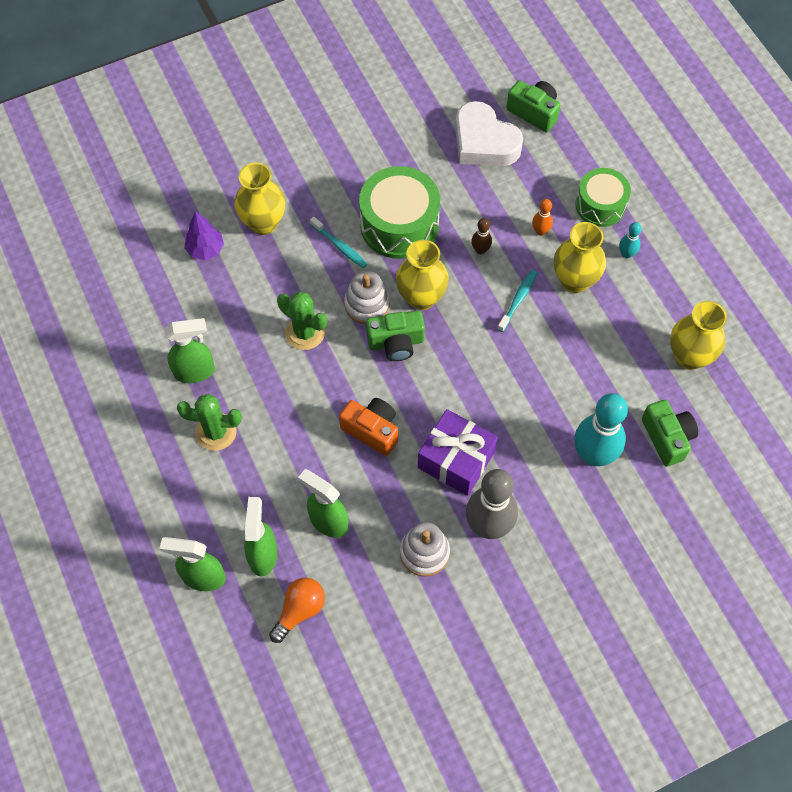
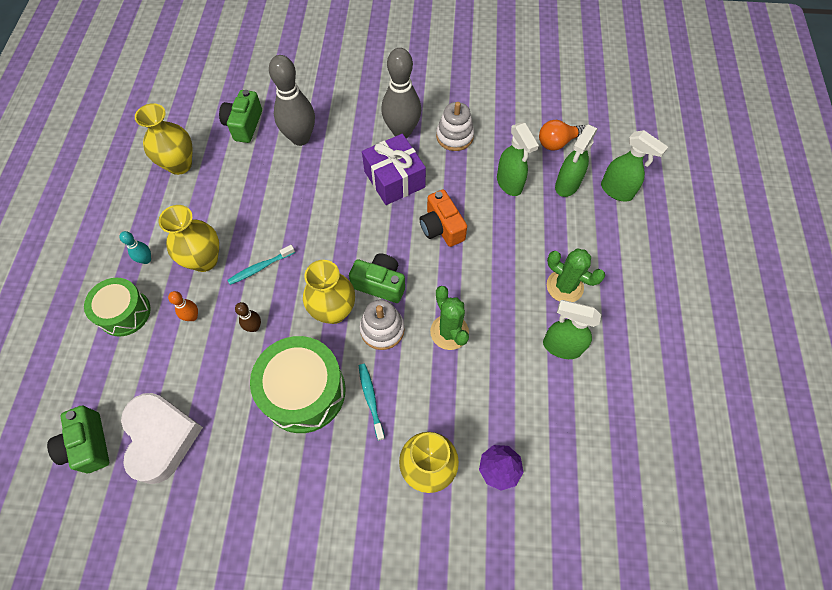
camera: 150 degrees left, 0 degrees up
turquoise bowling pin [574,393,628,466] -> grey bowling pin [269,55,315,146]

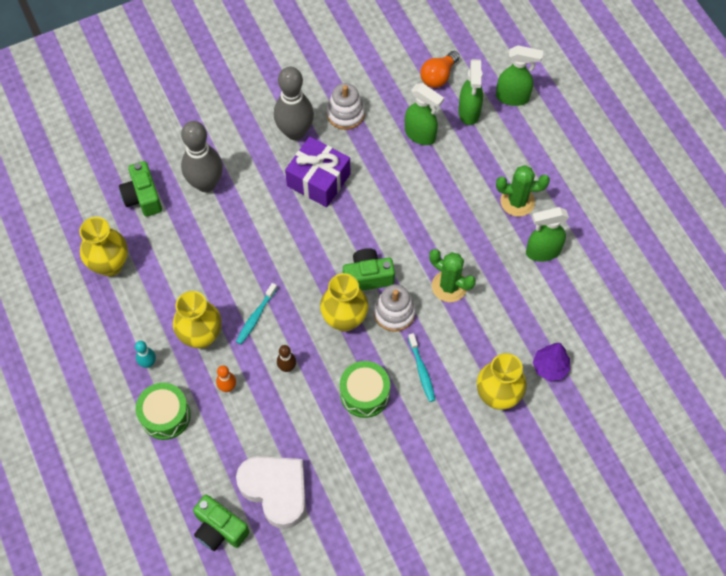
camera: 30 degrees left, 0 degrees up
green drum [250,336,346,433] -> green drum [340,361,390,418], size x0.65
turquoise toothbrush [359,364,385,441] -> turquoise toothbrush turned 150 degrees counterclockwise [408,333,435,402]
orange camera [420,189,467,247] -> none

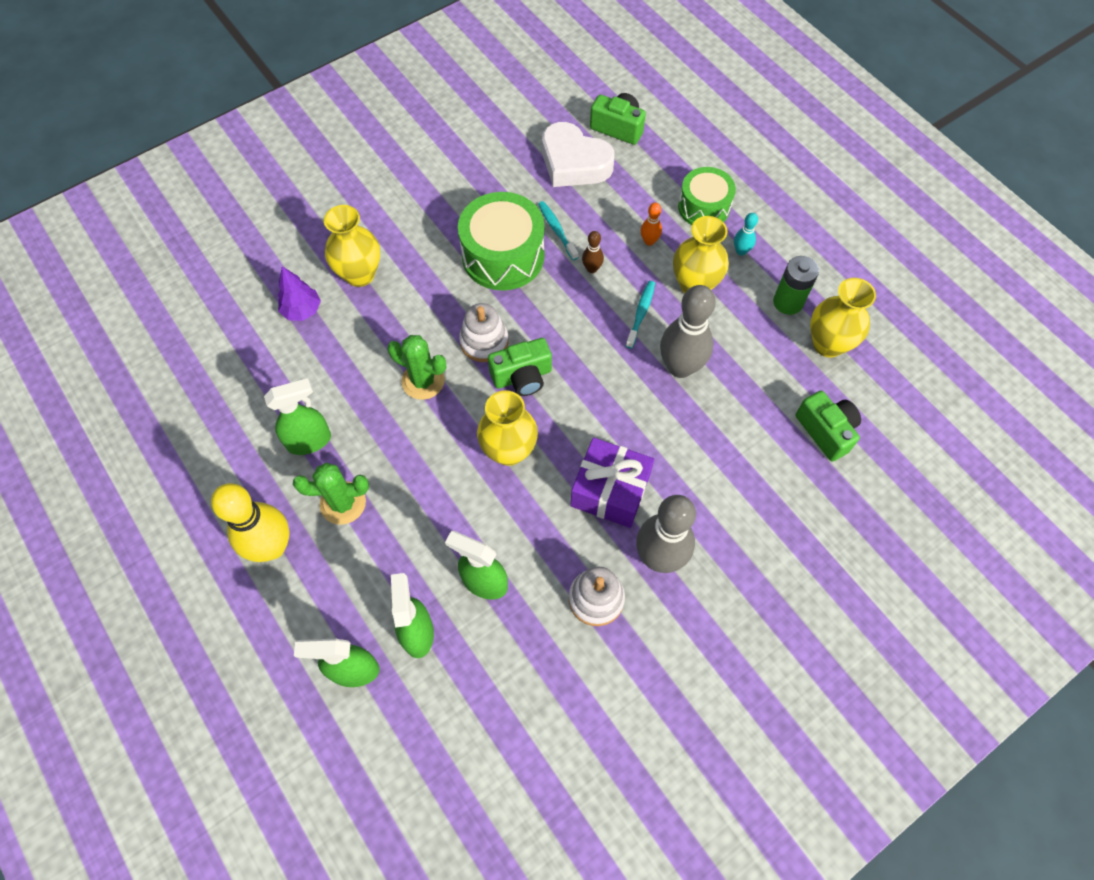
camera: 170 degrees right, 0 degrees up
grey bowling pin [181,121,223,192] -> grey bowling pin moved to [660,285,716,378]
yellow vase [320,273,368,332] -> yellow vase moved to [477,390,538,466]
green drum [340,361,390,418] -> green drum [458,192,545,291], size x1.55
turquoise toothbrush [408,333,435,402] -> turquoise toothbrush moved to [538,201,578,260]
orange light bulb [420,51,460,88] -> none
none -> yellow bowling pin [211,483,289,562]
none -> green battery [773,256,819,315]

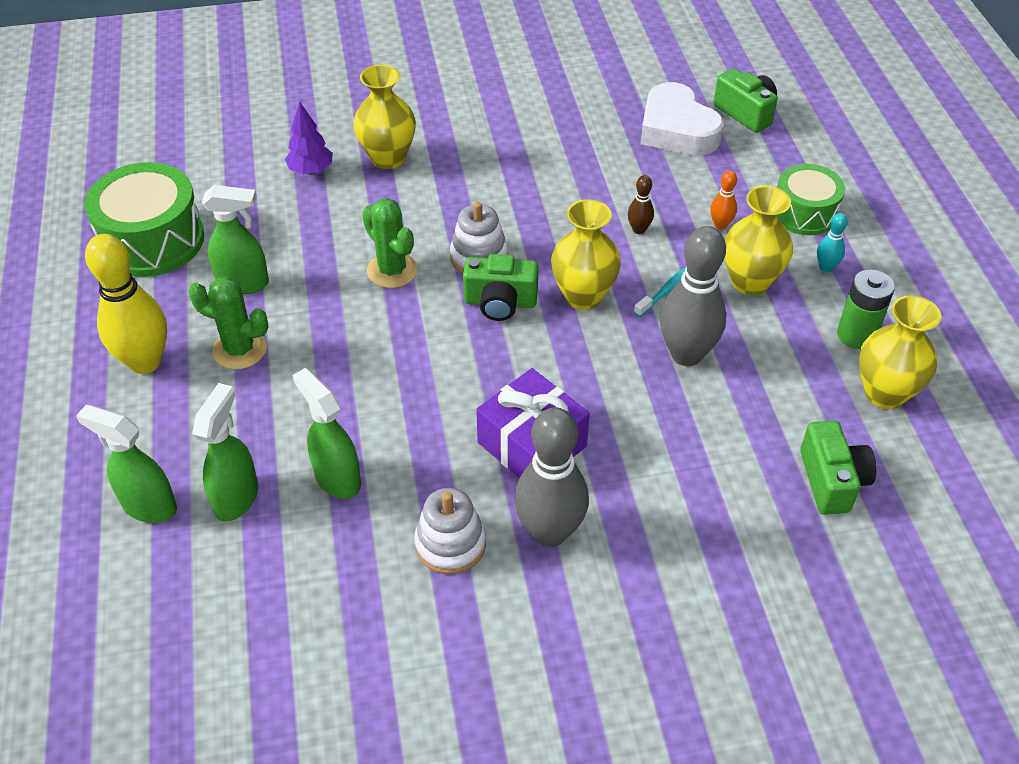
camera: 25 degrees right, 15 degrees down
green drum [458,192,545,291] -> green drum moved to [84,162,204,277]
yellow vase [477,390,538,466] -> yellow vase moved to [551,199,621,310]
turquoise toothbrush [538,201,578,260] -> none

